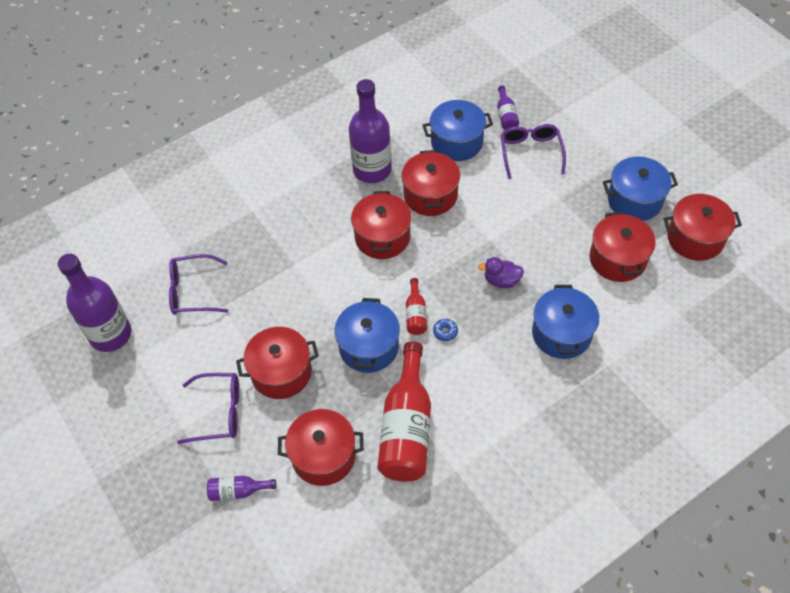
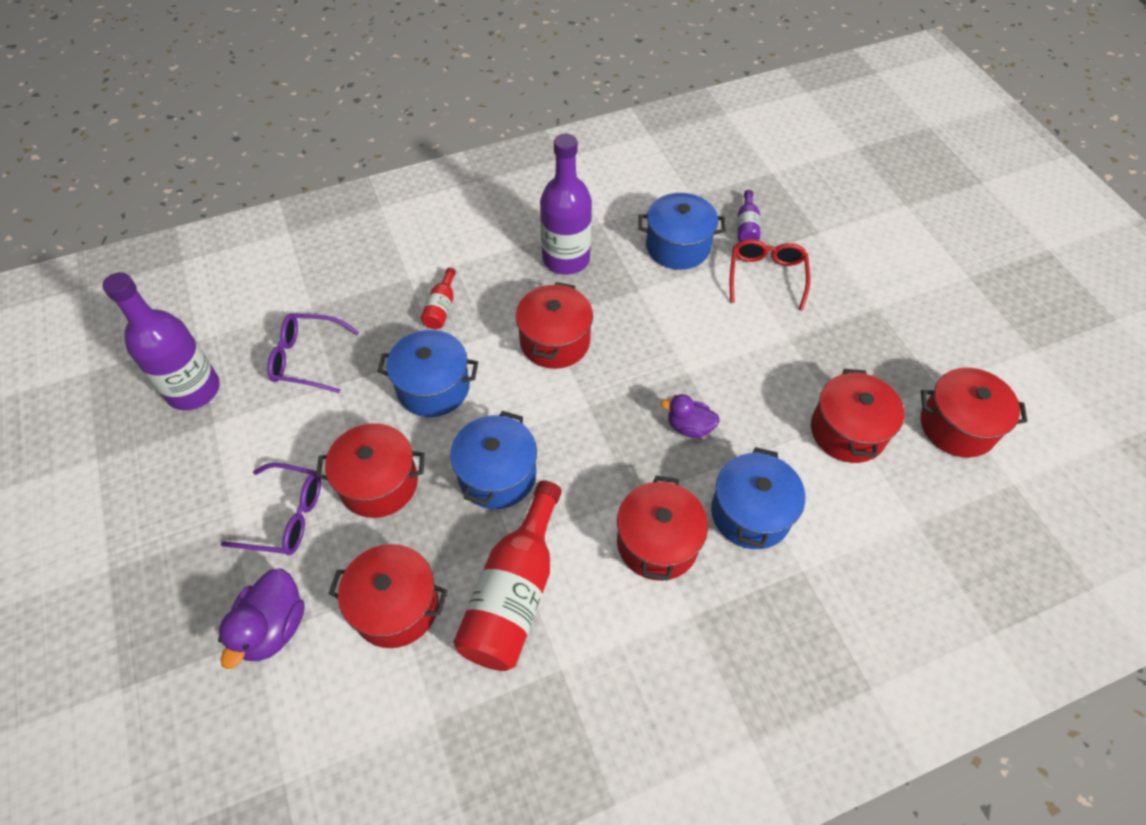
camera: 10 degrees right, 0 degrees up
purple bottle [207,476,276,501] -> purple duck [218,568,305,669]
red pot [402,150,460,216] -> red pot moved to [617,476,708,581]
red bottle [406,278,427,335] -> red bottle moved to [421,268,456,329]
blue donut [433,319,458,341] -> none
purple glasses [501,124,566,179] -> red glasses [730,239,810,311]
blue pot [603,157,678,221] -> blue pot moved to [377,330,478,417]

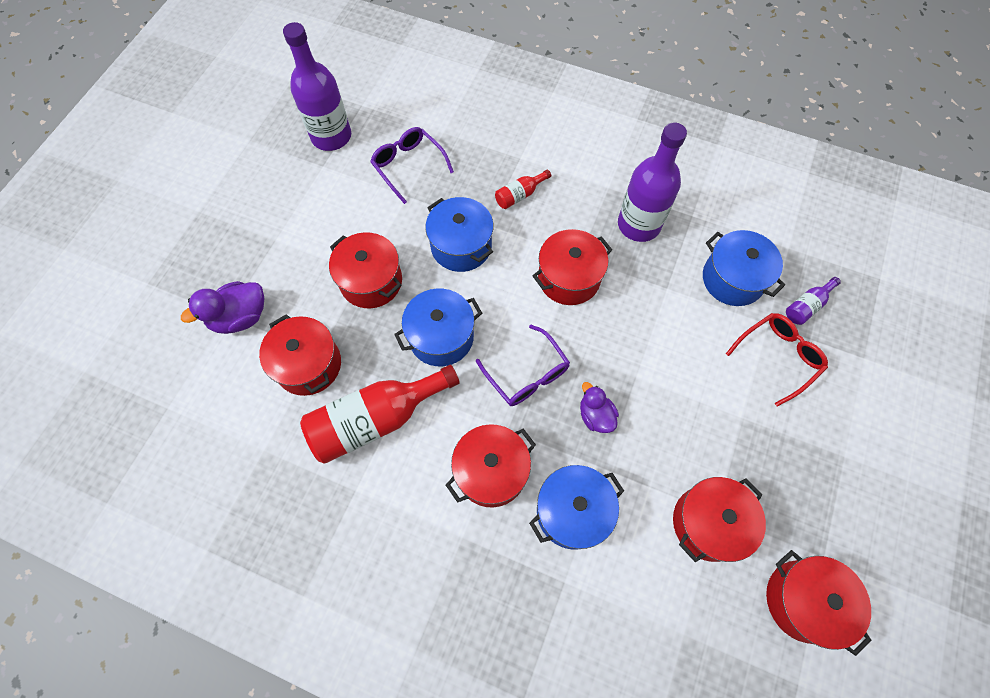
camera: 45 degrees right, 10 degrees up
purple glasses [221,463,321,555] -> purple glasses moved to [476,325,570,406]

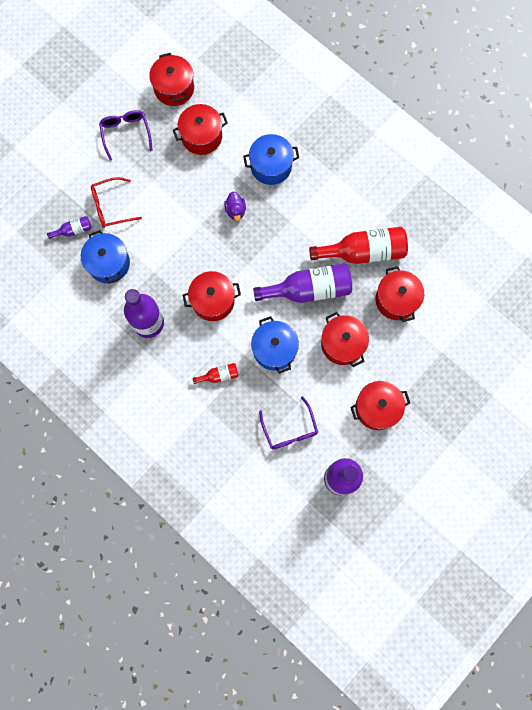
camera: 160 degrees left, 10 degrees up
purple duck [181,281,264,334] -> none
blue pot [394,289,482,366] -> purple bottle [253,263,352,303]
red pot [446,424,536,508] -> red pot moved to [350,381,410,430]
purple glasses [476,325,570,406] -> purple glasses moved to [99,110,153,161]

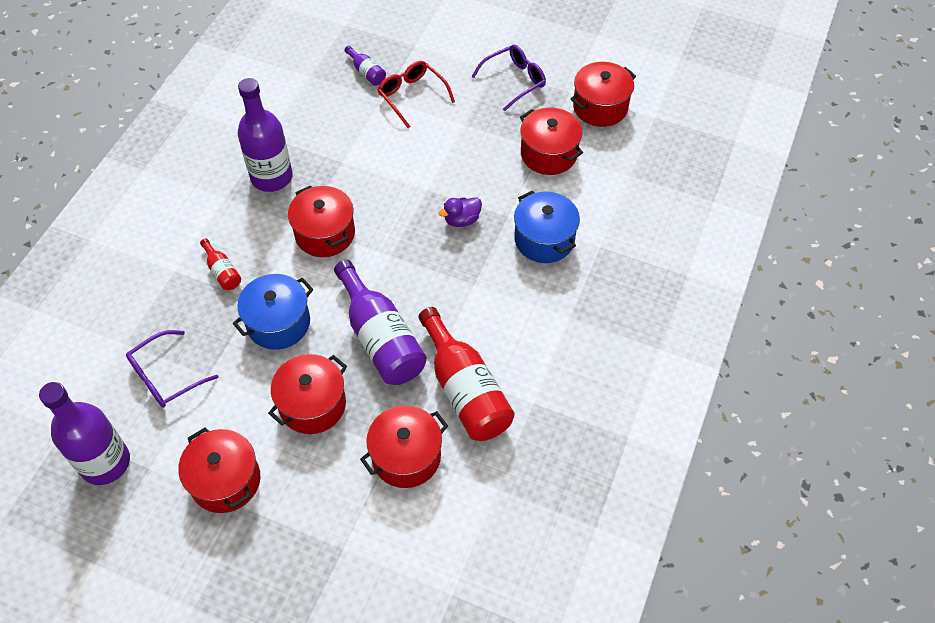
camera: 70 degrees right, 20 degrees down
blue pot [81,230,130,284] -> none

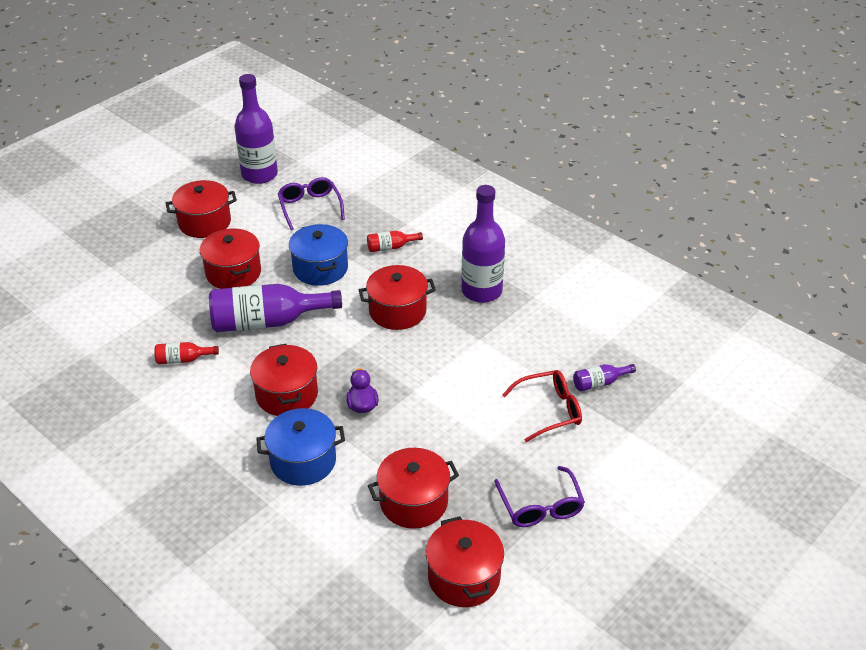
camera: 110 degrees right, 15 degrees down
red pot [360,405,448,488] -> red pot moved to [250,344,318,416]
red bottle [418,307,515,441] -> red bottle [154,342,219,364], size x0.46

